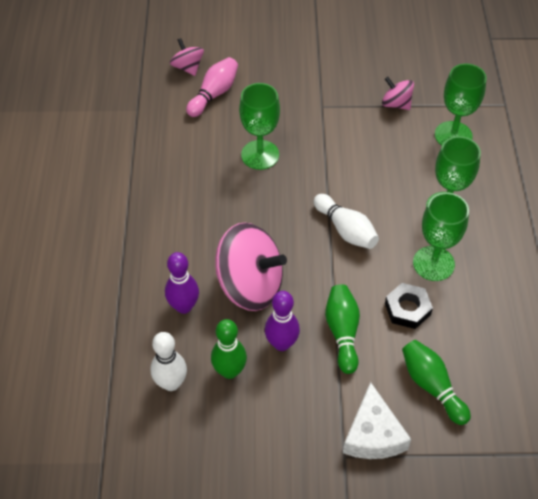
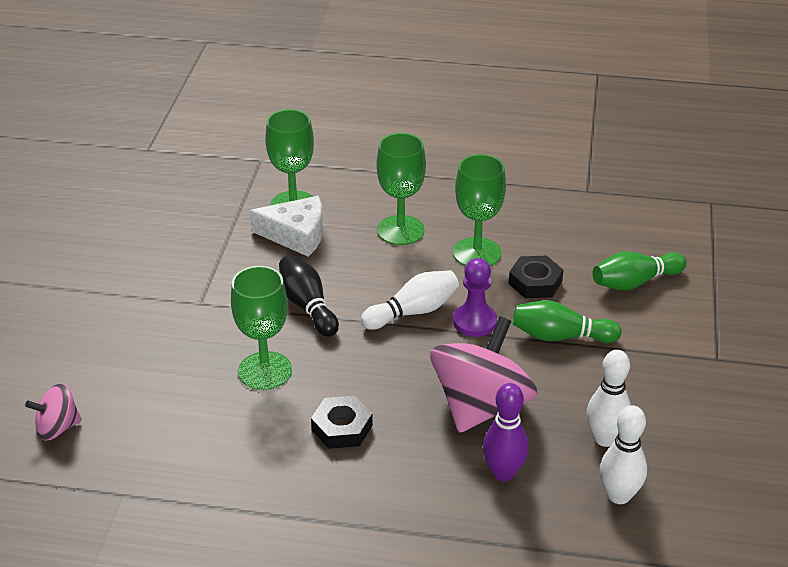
camera: 80 degrees left, 15 degrees down
pink bowling pin [186,57,238,117] -> none
green bowling pin [211,319,247,379] -> white bowling pin [587,350,631,447]
purple bowling pin [265,291,300,351] -> none
white cheese [343,382,411,459] -> white cheese moved to [250,196,323,257]
pink spinning top [382,77,414,110] -> none
none -> black bowling pin [279,255,339,337]
none -> black nut [311,396,373,449]
none -> purple pawn [453,258,497,337]

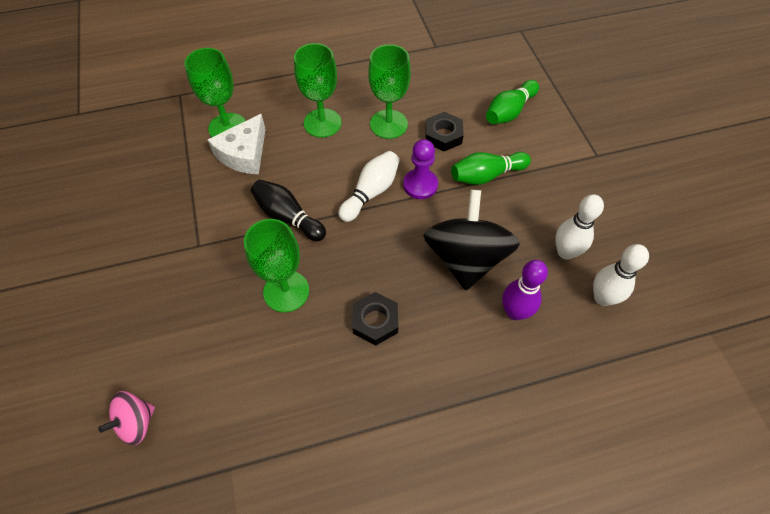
camera: 25 degrees left, 20 degrees up
white cheese [250,196,323,257] -> white cheese turned 135 degrees clockwise [207,114,266,174]
pink spinning top [430,316,538,433] -> black spinning top [423,190,520,290]

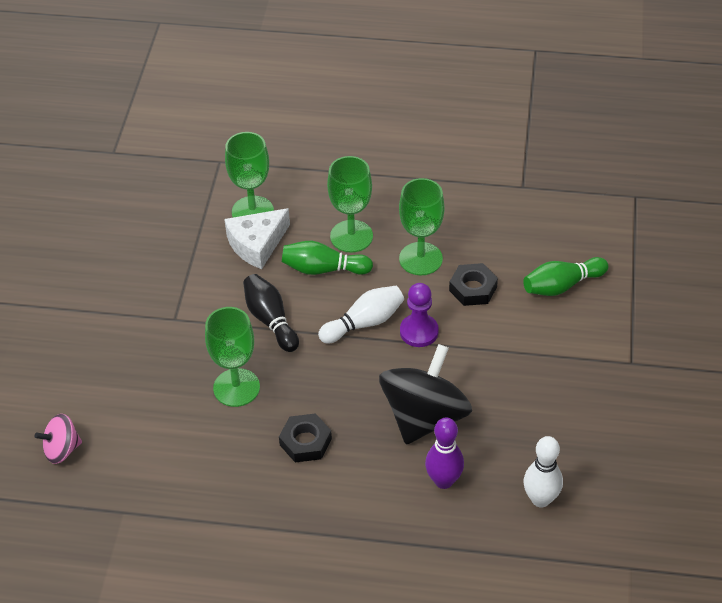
camera: 25 degrees right, 10 degrees down
green bowling pin [451,152,531,185] -> green bowling pin moved to [282,241,373,275]
white bowling pin [555,194,604,259] -> none

